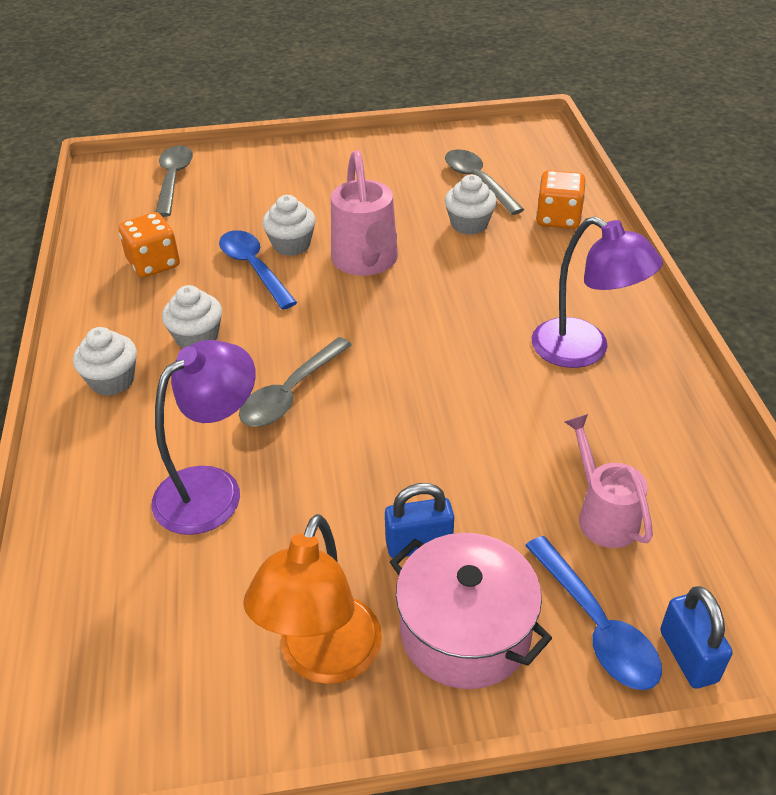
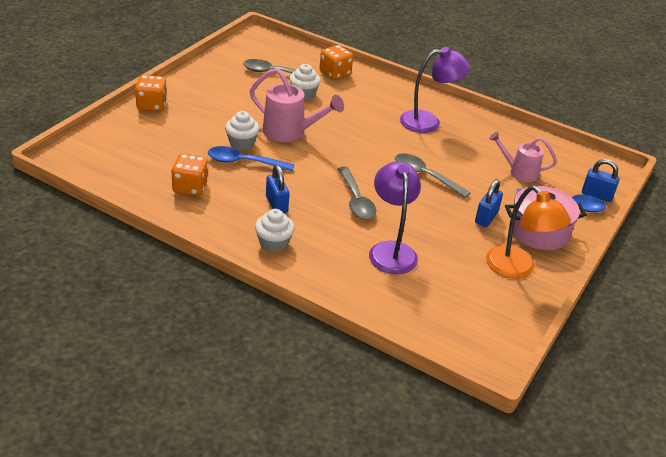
camera: 55 degrees left, 5 degrees down
grey spoon [156,145,193,217] -> grey spoon moved to [395,153,471,198]
white cupcake [162,285,222,348] -> blue padlock [266,165,289,213]
none -> orange dice [135,75,167,111]

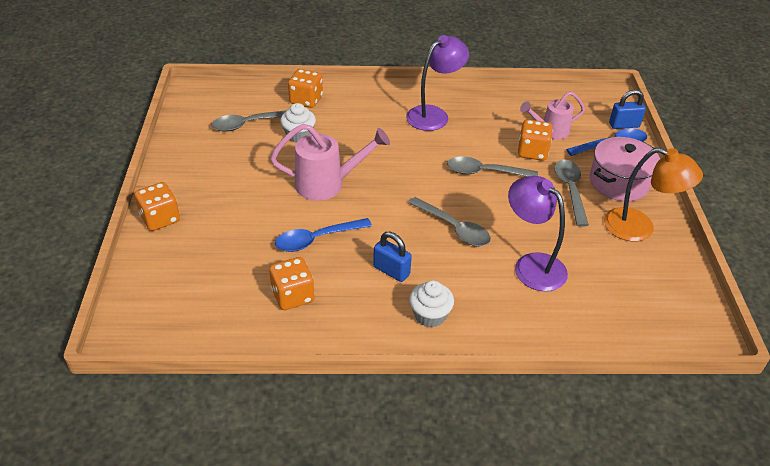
camera: 30 degrees left, 5 degrees up
white cupcake [225,111,260,150] -> none
blue padlock [475,180,503,227] -> grey spoon [554,160,589,227]
none -> orange dice [518,120,553,161]

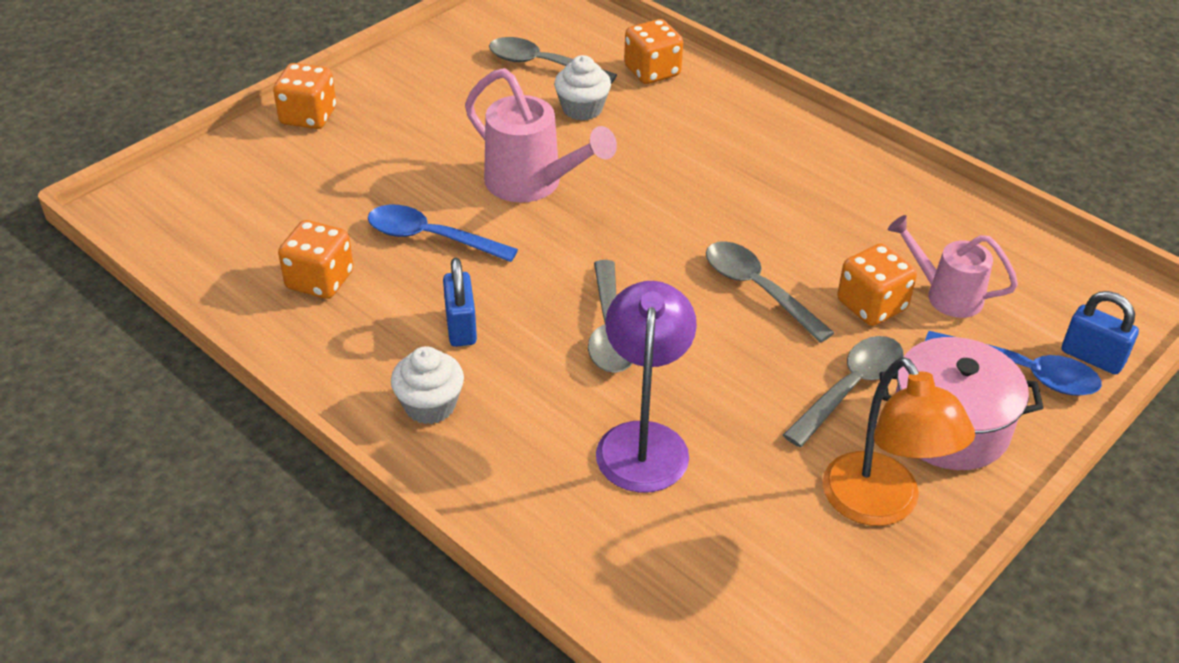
camera: 45 degrees right, 0 degrees up
purple lamp [406,35,469,131] -> none

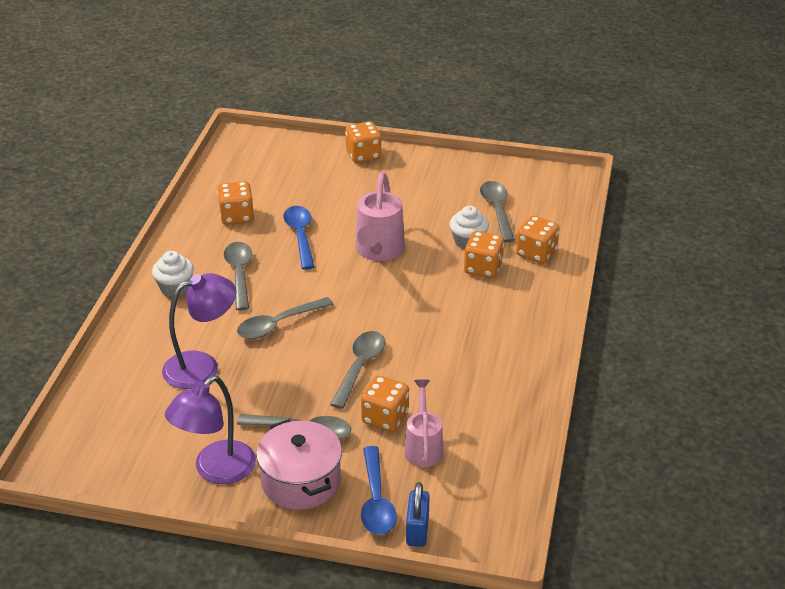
camera: 60 degrees right, 5 degrees down
blue padlock [443,258,477,347] -> grey spoon [224,242,252,310]
orange lamp [822,357,975,526] -> purple lamp [165,376,256,484]
none -> orange dice [464,231,504,278]

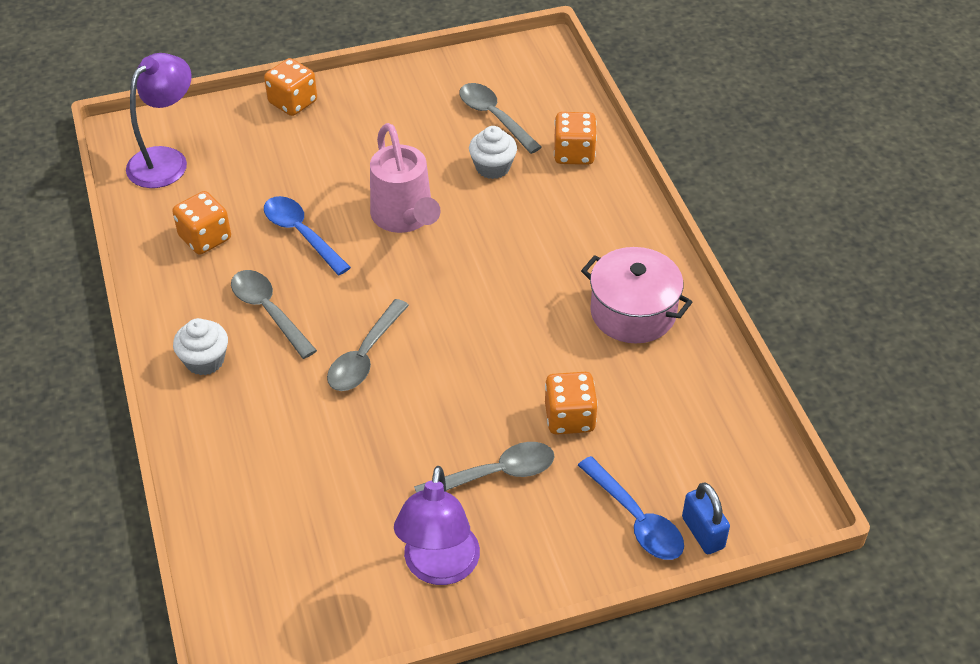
camera: 30 degrees left, 10 degrees up
purple lamp [162,273,236,389] -> purple lamp moved to [126,53,192,188]
pink pot [256,419,342,510] -> pink pot moved to [581,247,692,343]
grey spoon [330,331,385,409] -> none
pink watering can [404,379,444,467] -> none
orange dice [464,231,504,278] -> none

